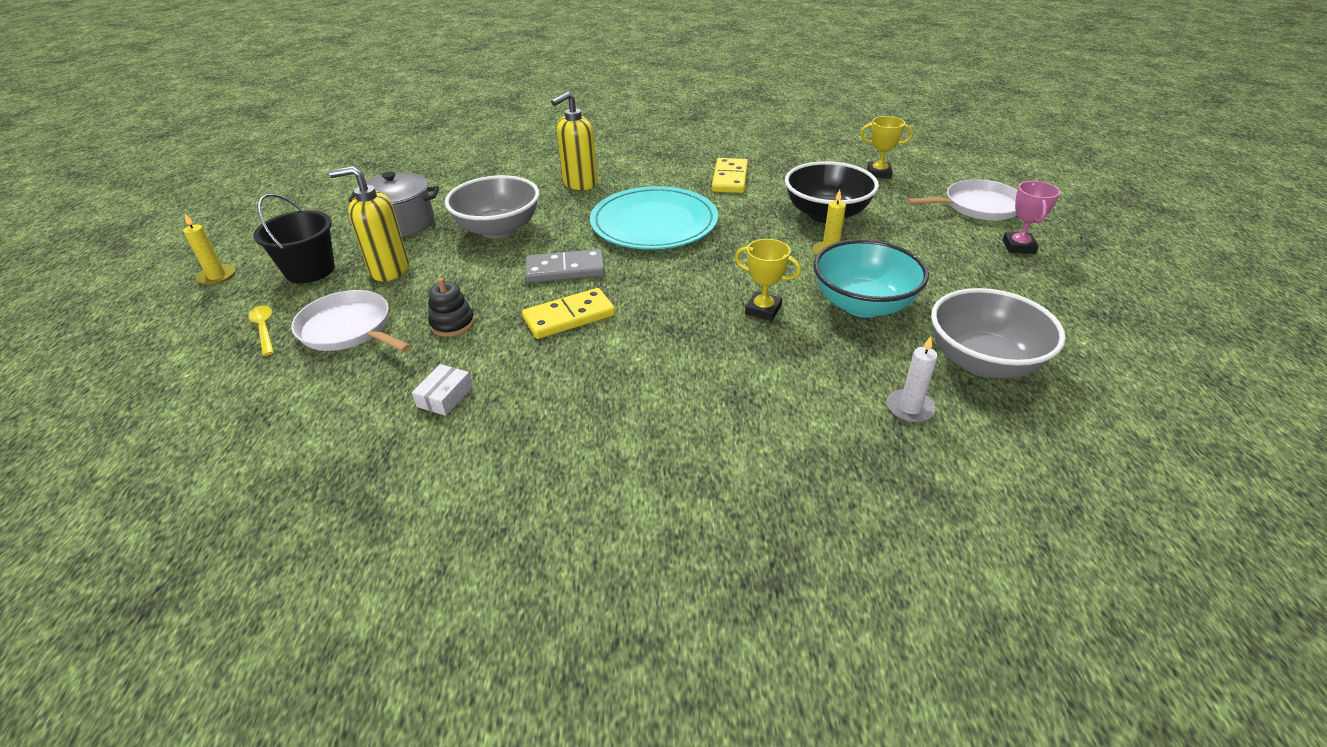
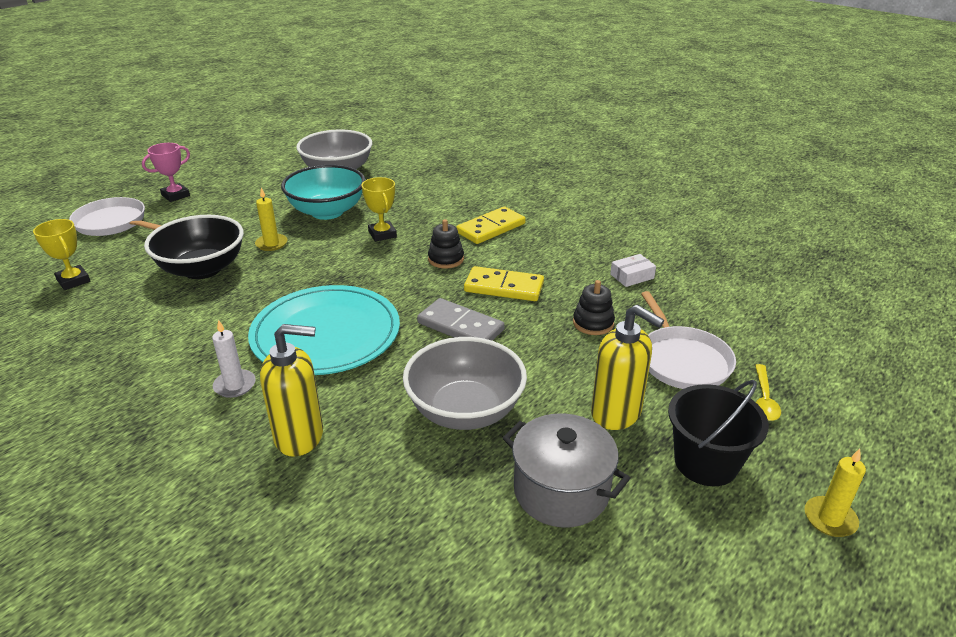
camera: 140 degrees left, 5 degrees down
yellow domino [712,158,748,193] -> yellow domino moved to [456,207,526,244]
white candle [887,336,938,423] -> white candle moved to [212,320,256,398]
none -> black stacking toy [428,219,464,268]

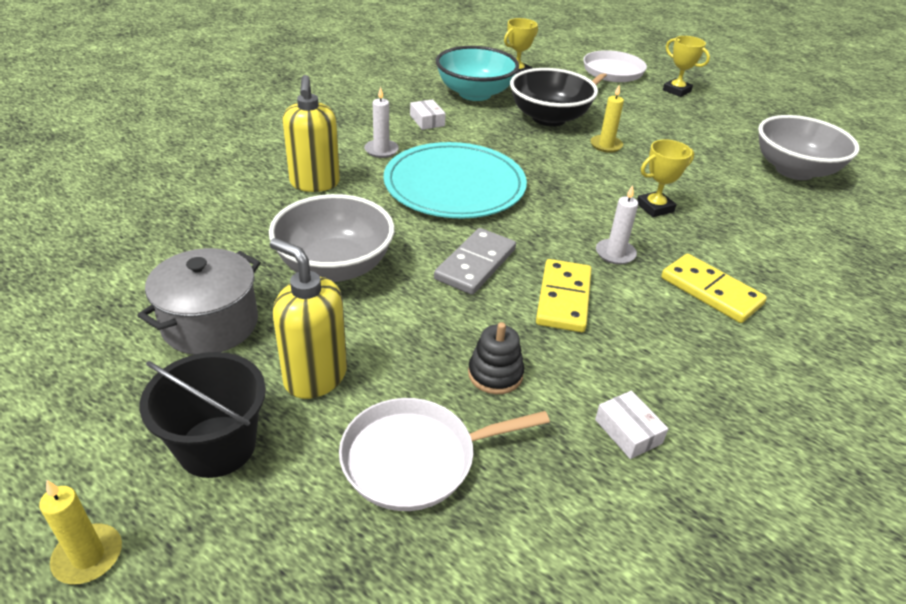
camera: 85 degrees right, 5 degrees up
pink trophy [142,143,190,202] -> yellow trophy [663,36,710,97]
turquoise bowl [281,165,365,220] -> turquoise bowl moved to [436,46,519,101]
black stacking toy [428,219,464,268] -> white candle [596,185,638,265]
yellow soap dispenser [591,305,664,430] -> yellow soap dispenser turned 90 degrees clockwise [270,238,347,399]
yellow spoon [755,364,781,421] -> none
none -> white box [410,99,446,130]

